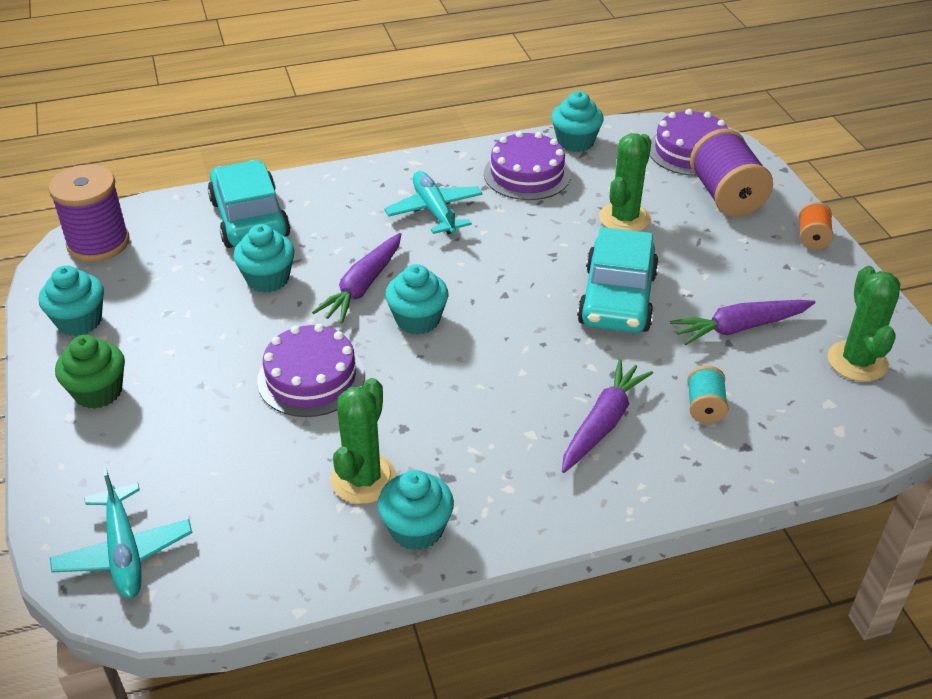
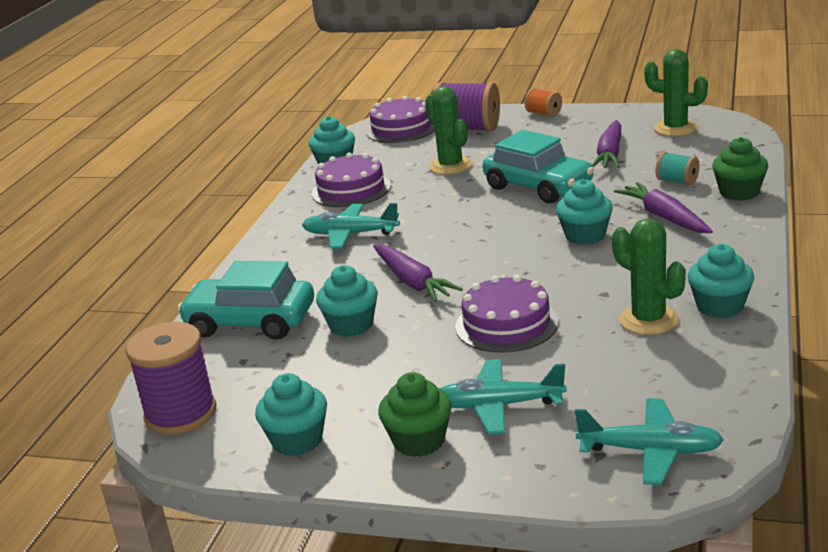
camera: 55 degrees left, 15 degrees down
turquoise cupcake [385,264,449,335] -> turquoise cupcake moved to [556,179,613,245]
none -> turquoise plane [440,359,567,435]
none -> green cupcake [712,137,768,201]

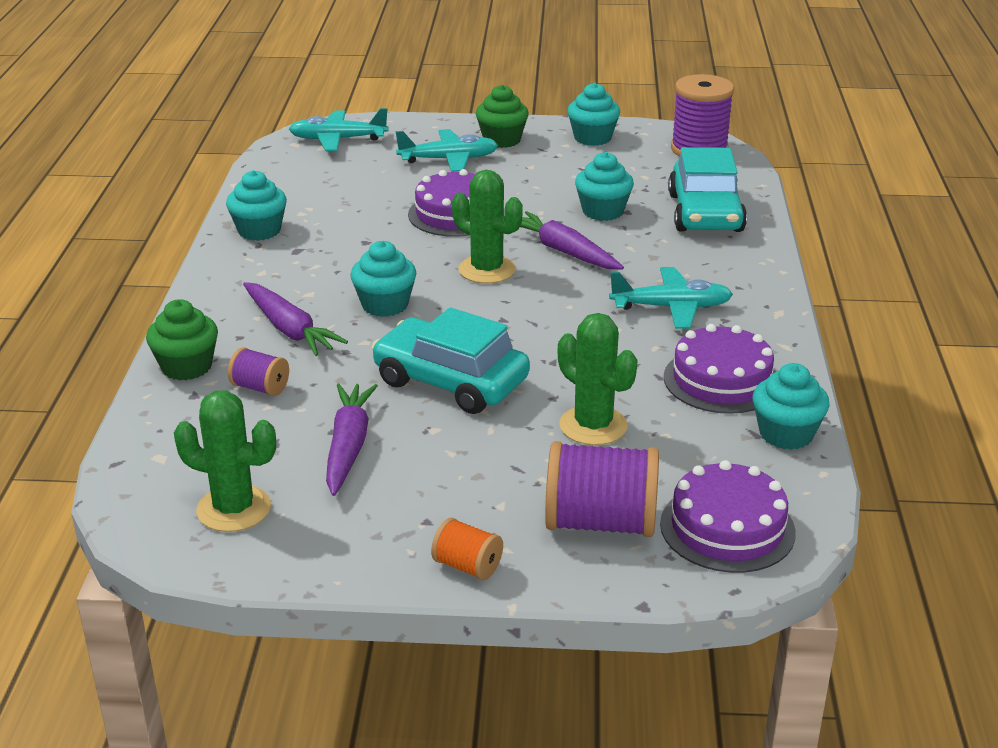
camera: 165 degrees right, 5 degrees up
turquoise car [178,261,314,340] -> turquoise car turned 90 degrees clockwise [668,147,747,232]
green cactus [612,219,686,335] -> green cactus moved to [452,170,523,283]
turquoise spool [655,152,699,185] -> purple spool [228,347,289,396]

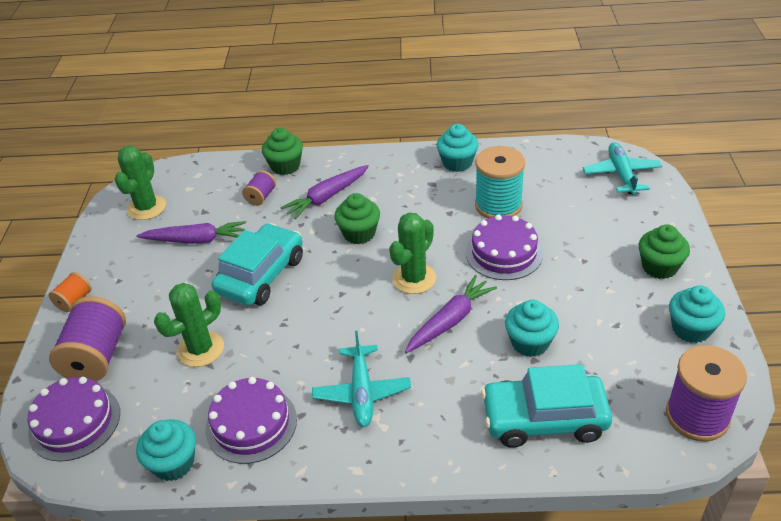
camera: 90 degrees right, 10 degrees up
turquoise cupcake [350,241,417,317] -> green cupcake [334,193,380,244]
turquoise plane [396,129,498,172] -> none
none -> turquoise spool [475,146,525,218]

